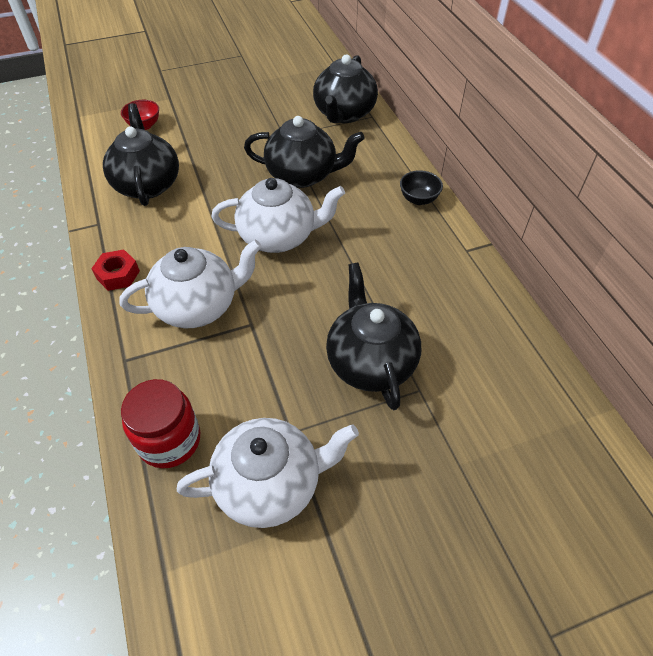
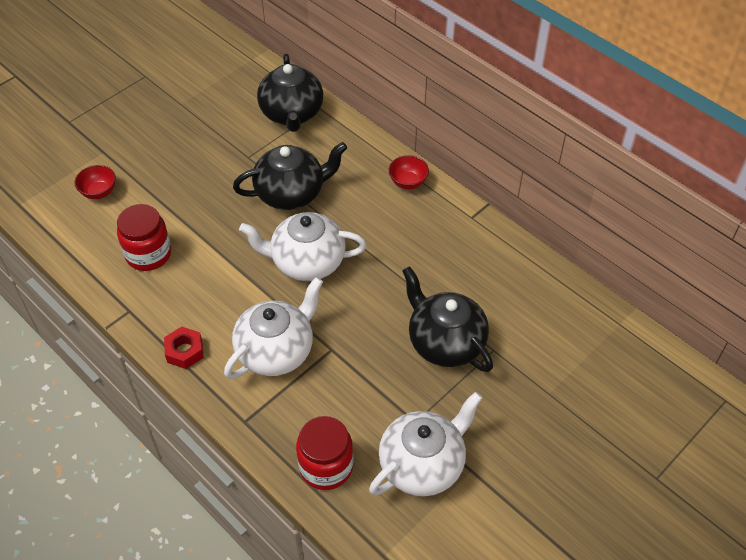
camera: 25 degrees left, 0 degrees up
black teapot [103,103,179,206] -> red jar [117,204,171,271]
white teapot [211,178,345,253] -> white teapot turned 150 degrees counterclockwise [239,212,367,281]
black bowl [400,170,443,205] -> red bowl [389,155,429,189]

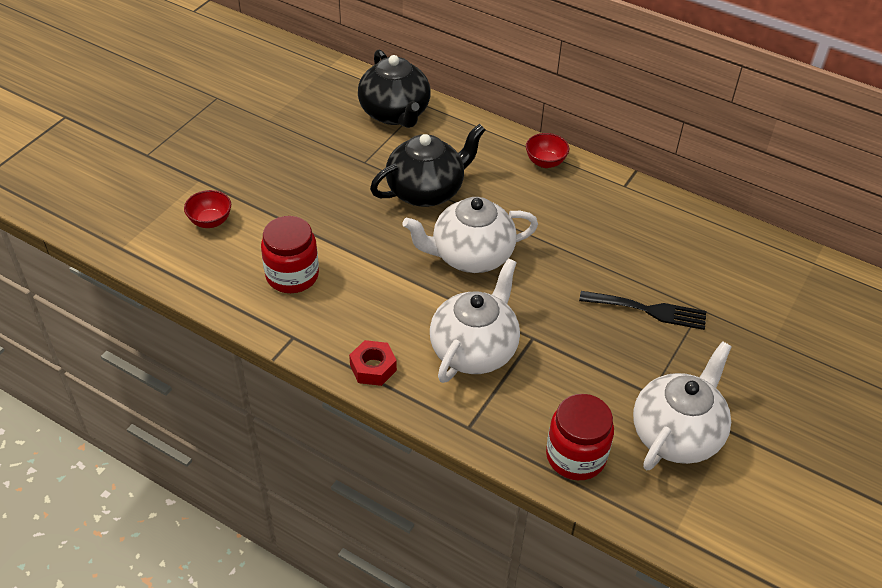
camera: 15 degrees left, 5 degrees down
black teapot [402,266,493,372] -> black fork [579,291,706,330]

